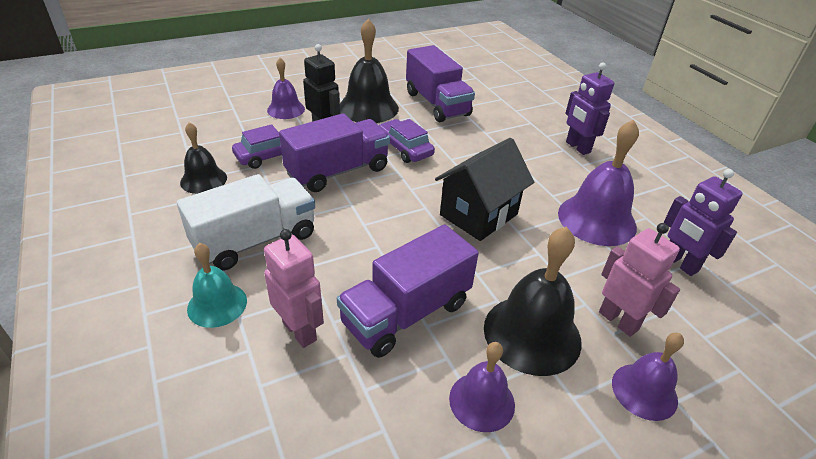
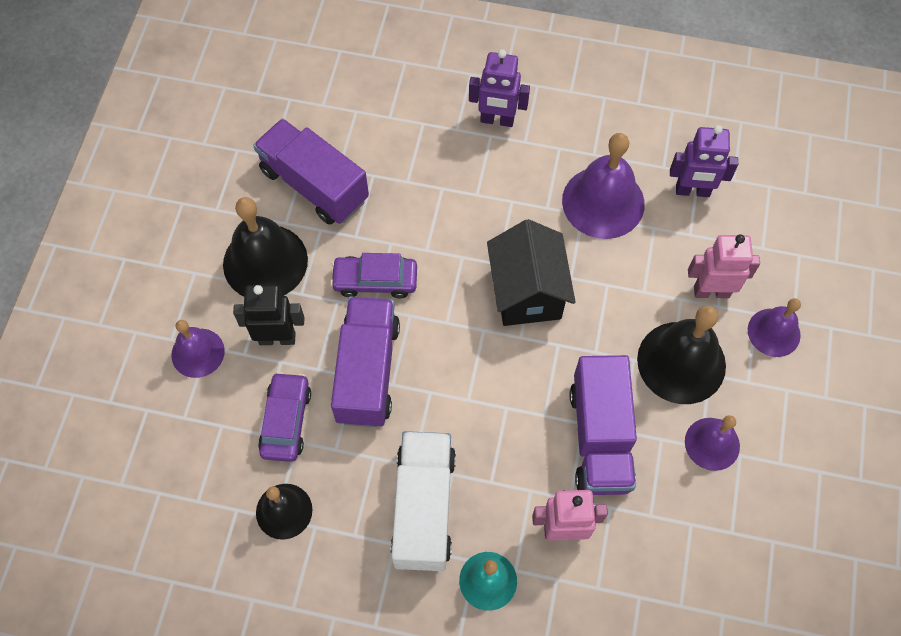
camera: 50 degrees left, 25 degrees up
purple truck [406,45,475,122] -> purple truck turned 150 degrees counterclockwise [253,118,369,225]

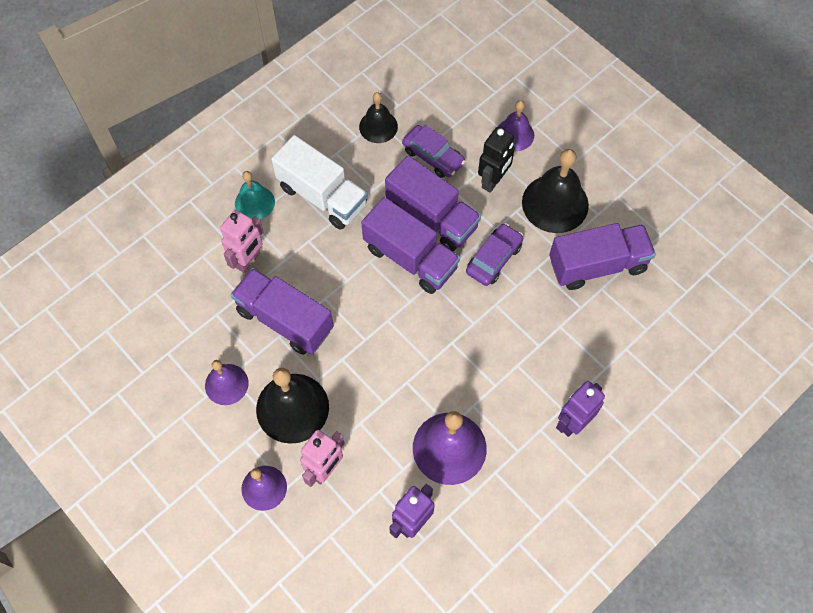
camera: 125 degrees right, 0 degrees up
black house [487,219,576,326] -> none
none -> purple truck [361,197,460,294]

